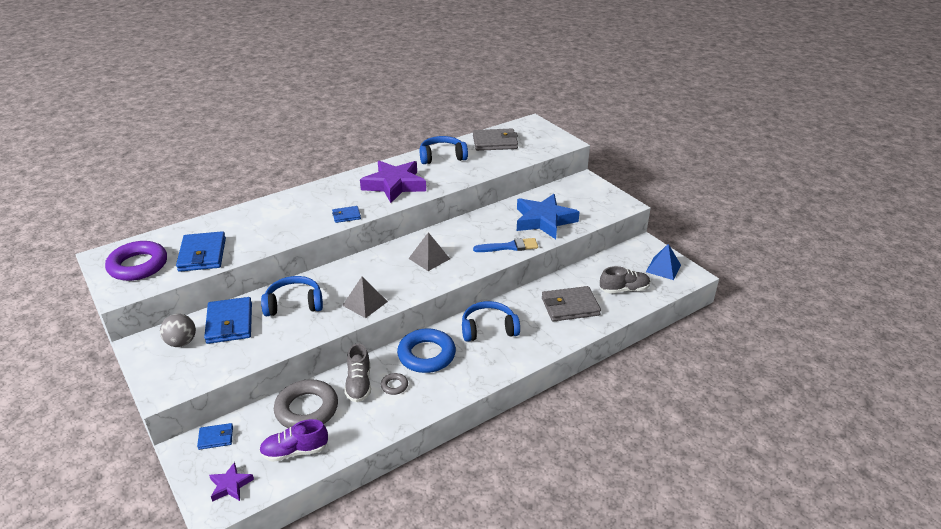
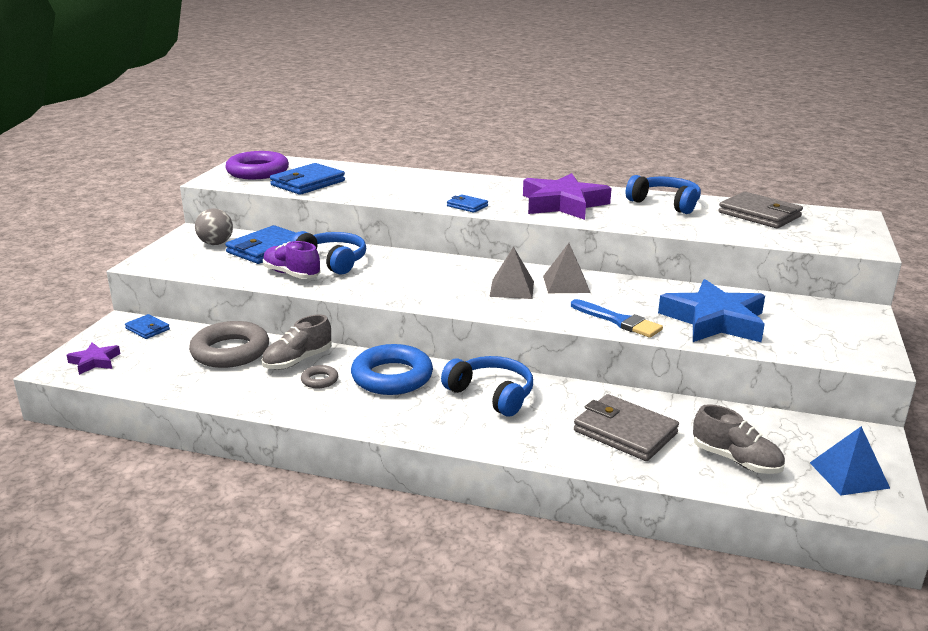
camera: 50 degrees right, 10 degrees down
purple shoe [259,419,328,462] -> purple shoe moved to [263,241,321,279]
grey pyramid [342,276,388,318] -> grey pyramid moved to [543,243,590,293]

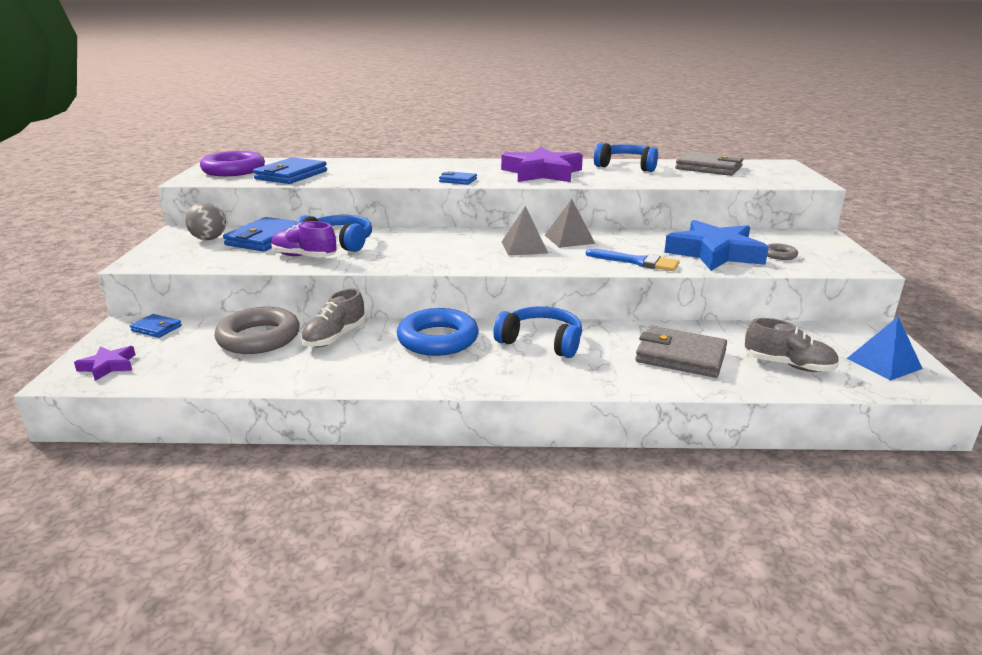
camera: 15 degrees left, 0 degrees up
grey ring [301,365,338,388] -> grey ring moved to [767,243,798,260]

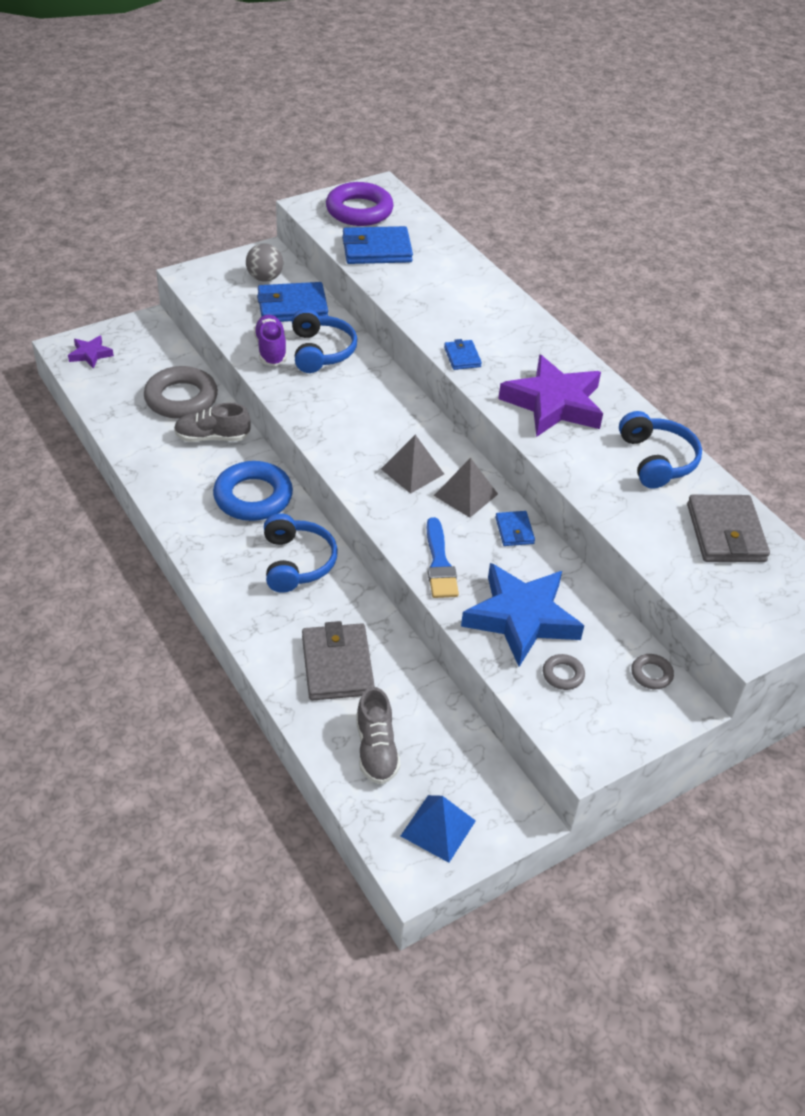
camera: 55 degrees right, 20 degrees up
blue wallet [130,314,182,338] -> blue wallet moved to [495,511,535,546]
none -> grey ring [631,654,674,689]

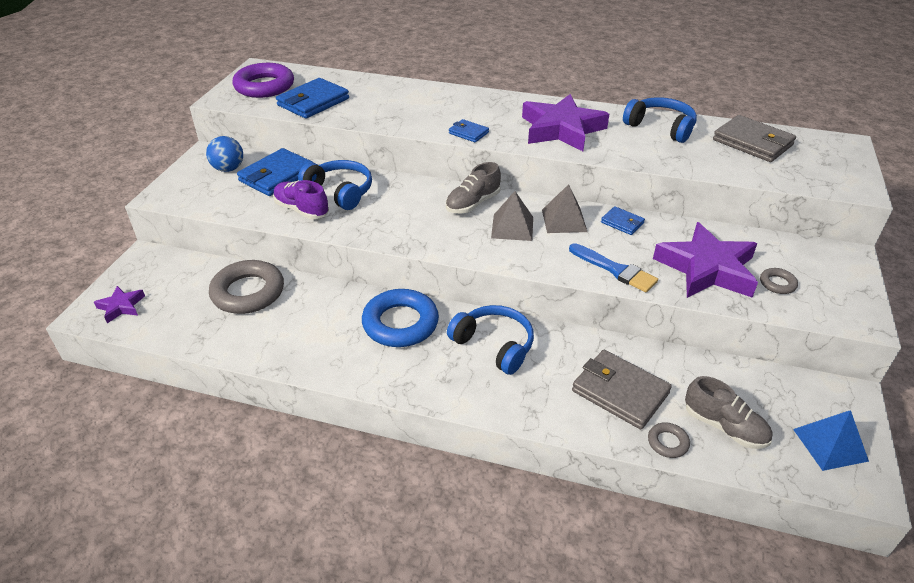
camera: 40 degrees left, 5 degrees down
grey shoe [174,403,251,442] -> grey shoe moved to [446,162,501,214]
grey ball [246,243,283,282] -> blue ball [206,136,243,172]
blue star [461,563,584,667] -> purple star [653,222,758,298]
grey ring [631,654,674,689] -> grey ring moved to [648,422,690,458]

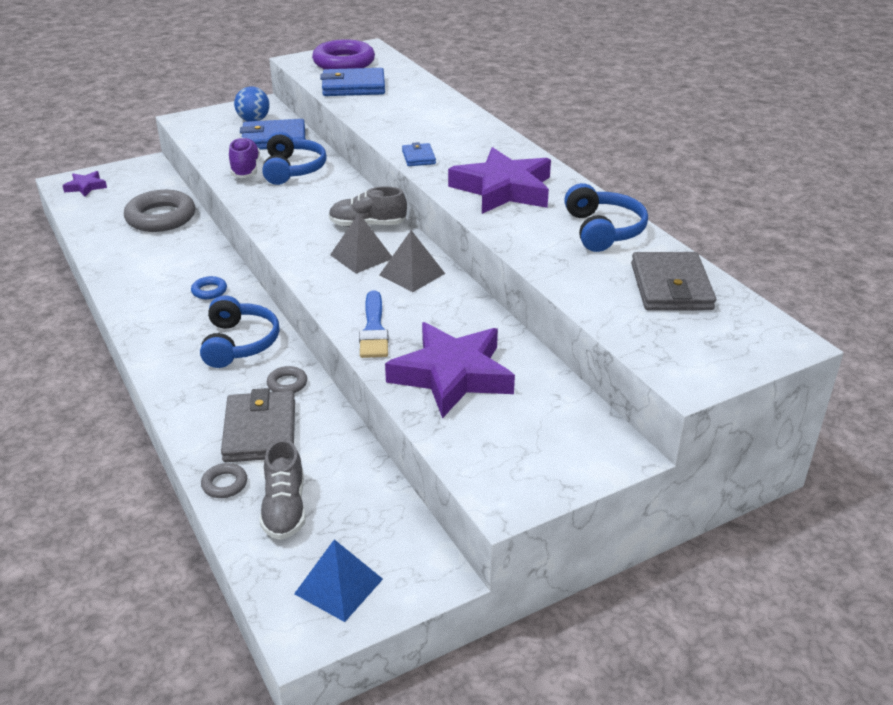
camera: 45 degrees right, 5 degrees down
blue ring [362,289,439,347] -> blue ring [191,276,227,299], size x0.45
blue wallet [601,206,645,235] -> none
grey ring [760,268,798,294] -> grey ring moved to [267,366,307,393]

